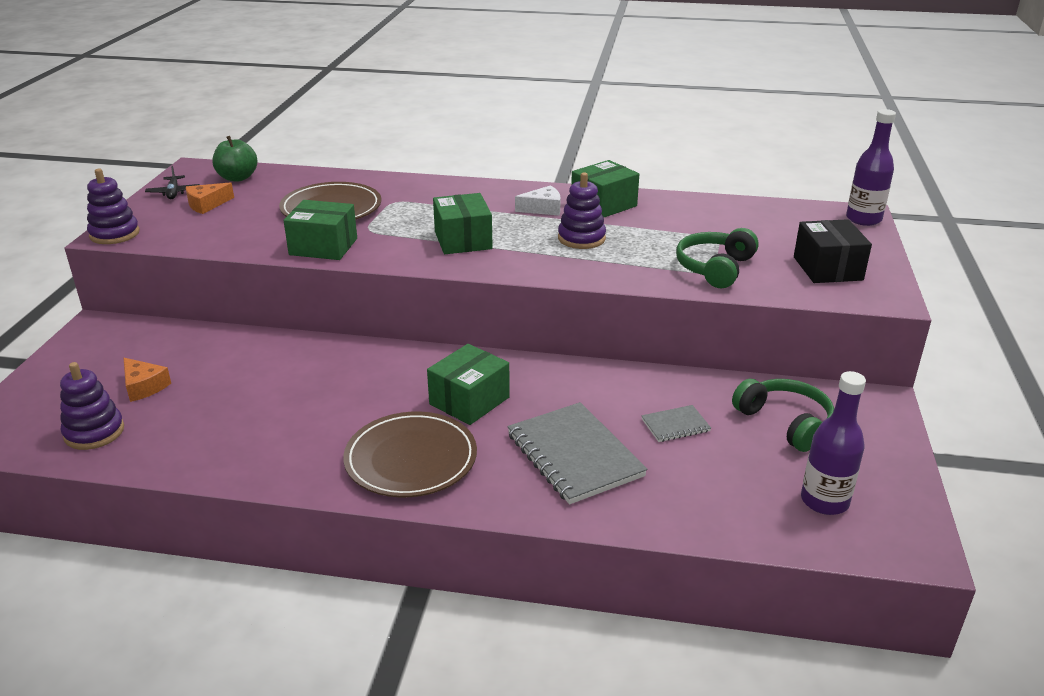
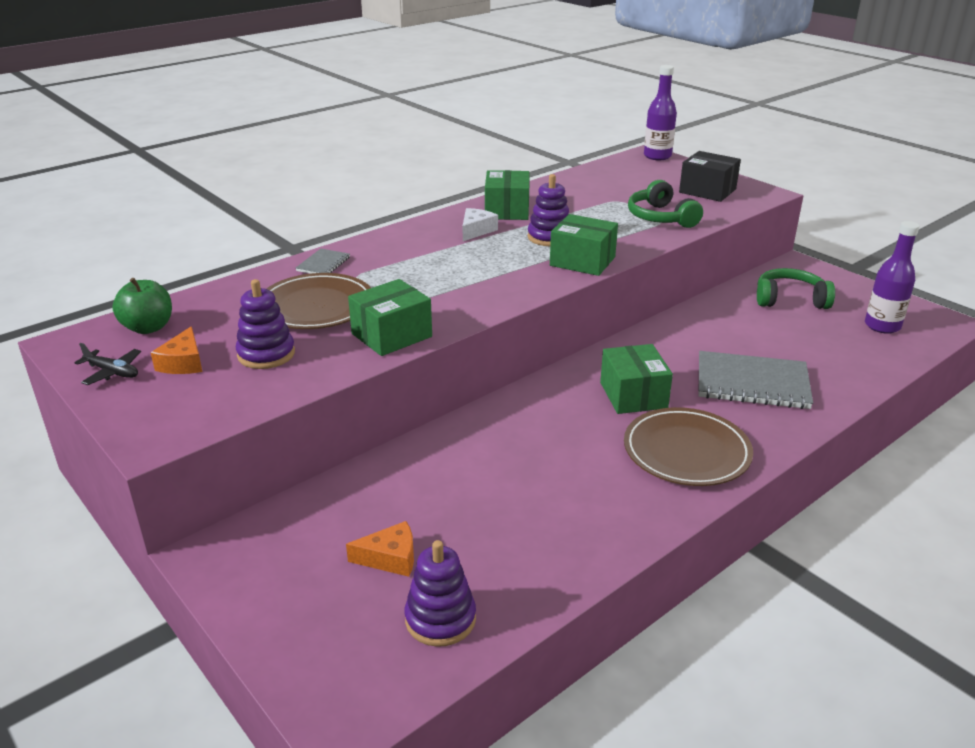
camera: 50 degrees left, 0 degrees up
purple stacking toy [87,168,139,244] -> purple stacking toy moved to [236,279,295,369]
green box [433,193,493,254] -> green box moved to [550,214,618,276]
grey notebook [641,405,711,442] -> grey notebook moved to [296,249,350,274]

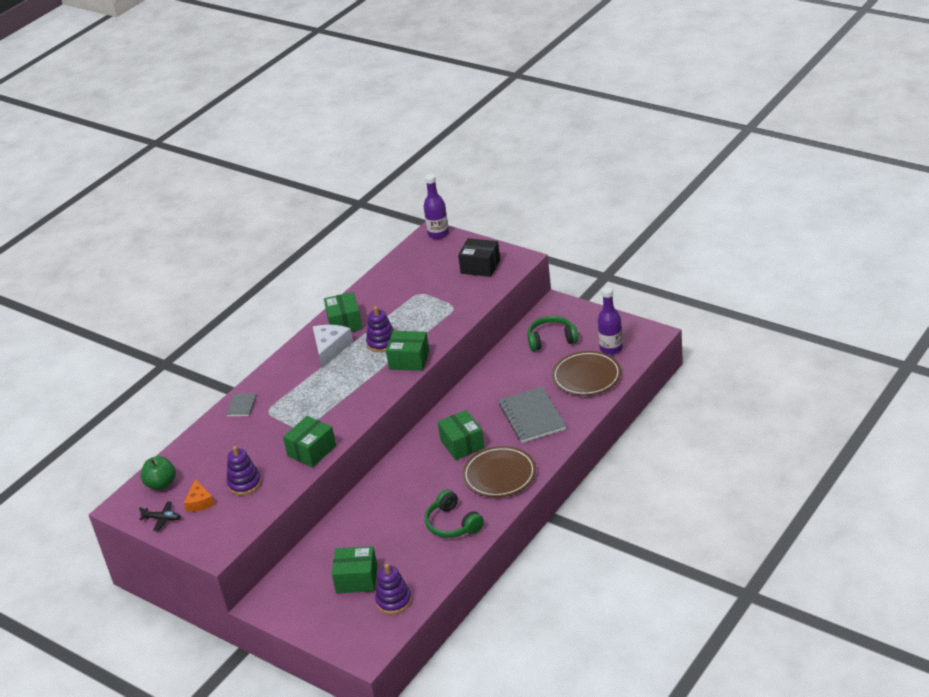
camera: 10 degrees left, 5 degrees up
brown plate [266,273,371,329] -> brown plate moved to [552,351,621,396]
orange cheese [346,521,414,577] -> green box [332,546,377,593]
white cheese [463,208,498,241] -> white cheese [313,325,353,368], size x1.56
green headphones [628,180,703,228] -> green headphones moved to [425,489,484,538]
grey notebook [698,351,813,409] -> grey notebook turned 75 degrees clockwise [499,386,567,443]

